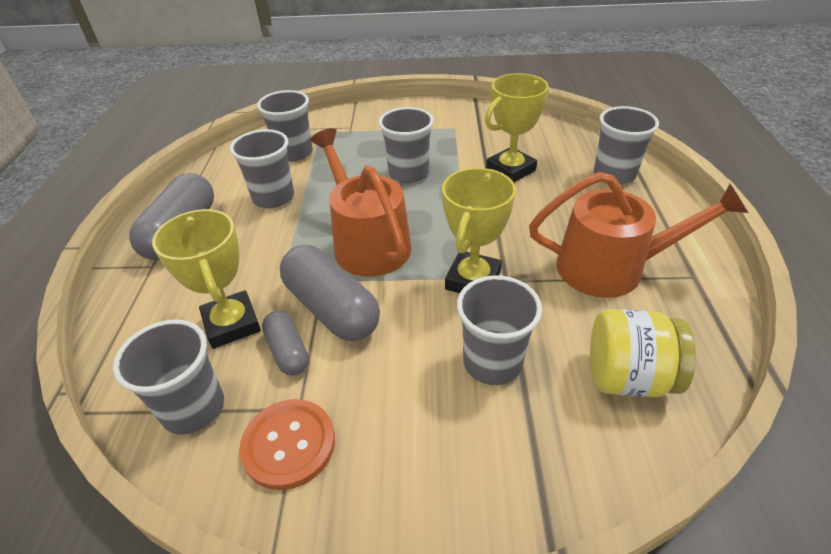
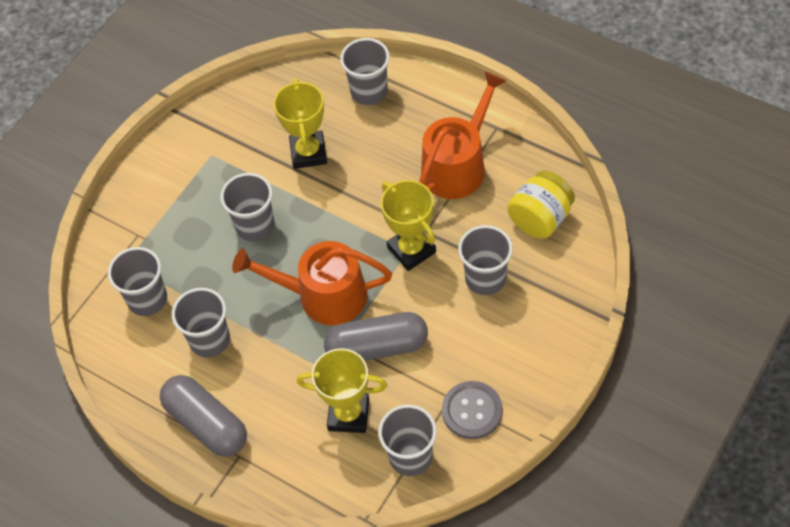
camera: 55 degrees left, 15 degrees up
orange button [239,399,335,490] -> grey button [442,381,503,439]
grey capsule [262,311,309,375] -> none

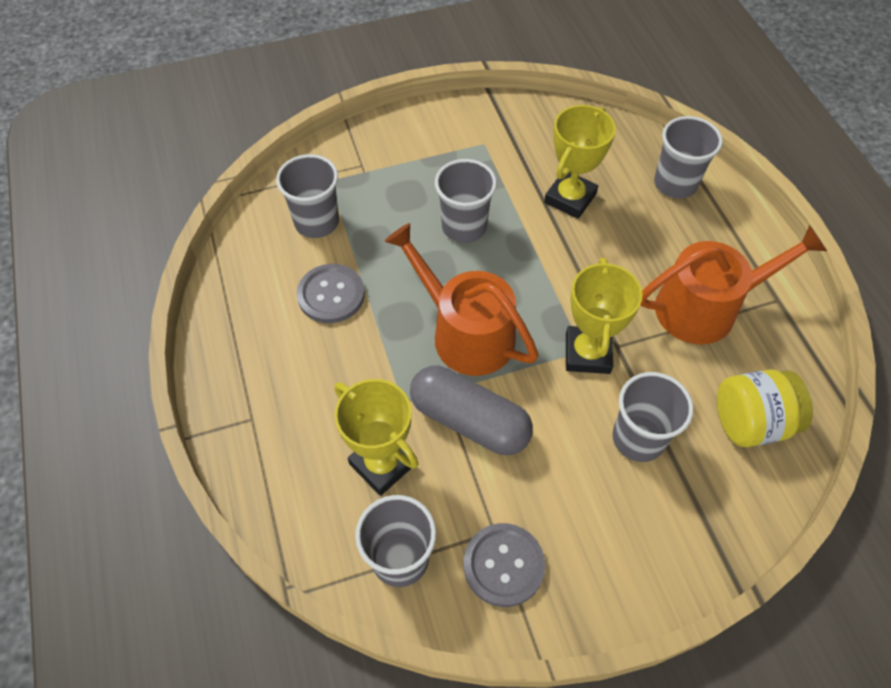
camera: 35 degrees right, 0 degrees up
grey capsule [160,375,247,457] -> none
grey cup [172,288,230,357] -> grey button [297,264,365,323]

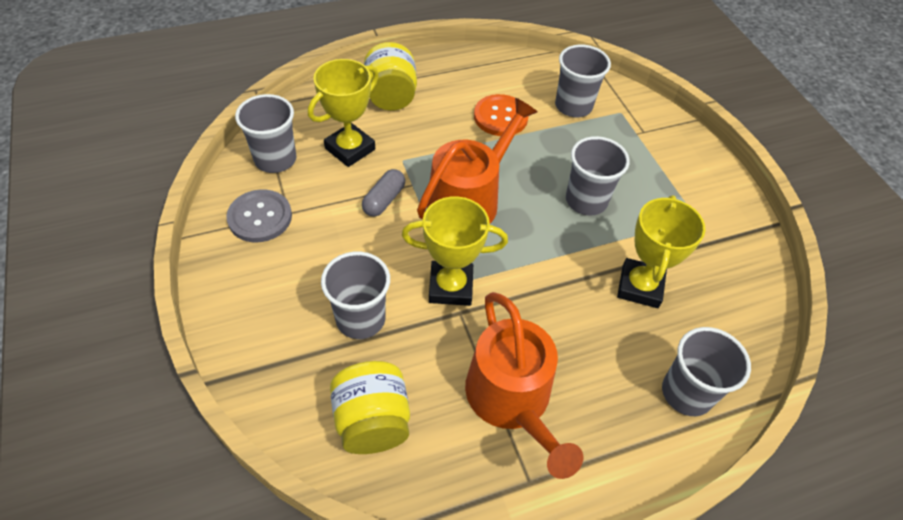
camera: 85 degrees right, 5 degrees down
grey button [297,264,365,323] -> orange button [474,94,529,136]
grey capsule [410,366,533,455] -> grey capsule [362,169,405,217], size x0.55
yellow trophy [544,105,616,219] -> yellow trophy turned 75 degrees clockwise [617,195,705,308]
none -> yellow jar [364,42,417,111]

